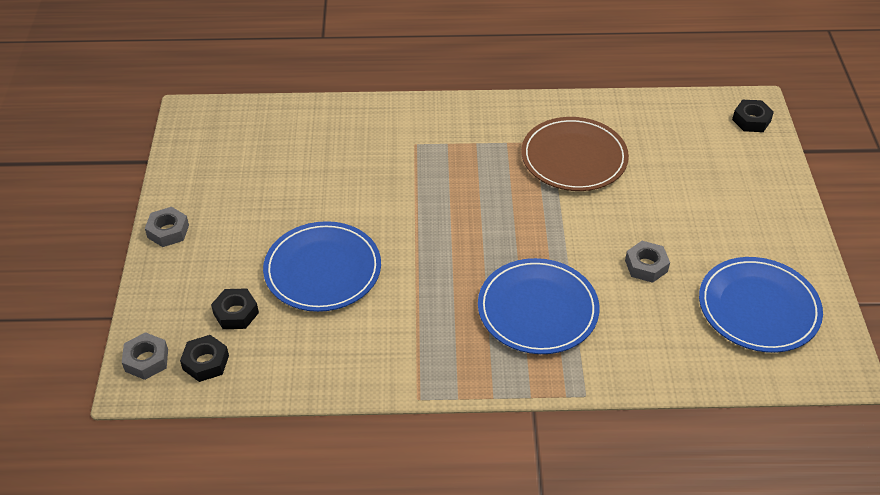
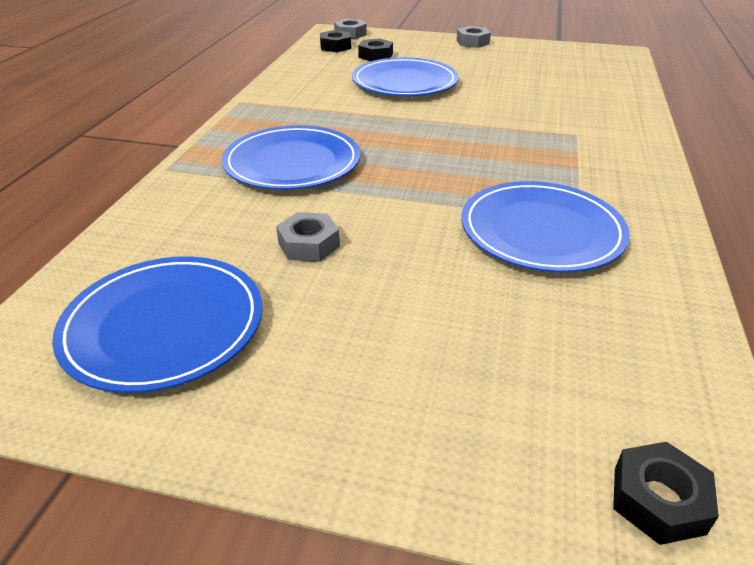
camera: 105 degrees right, 10 degrees down
brown plate [521,117,629,191] -> blue plate [461,181,630,273]

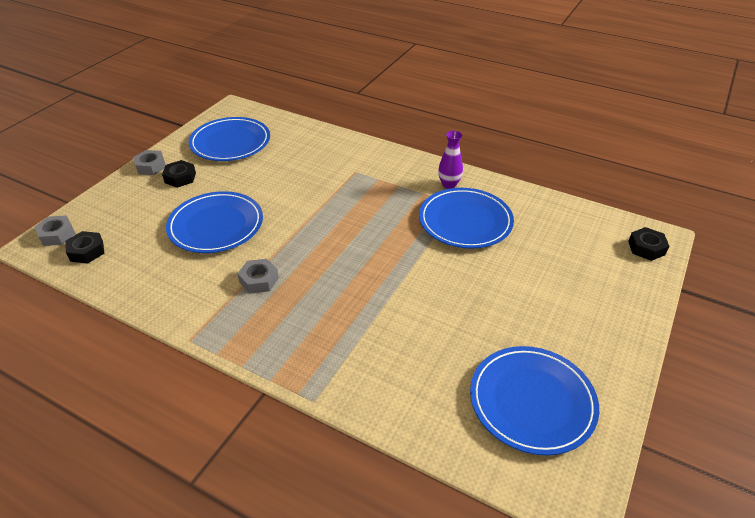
camera: 75 degrees left, 5 degrees up
blue plate [222,125,361,190] -> blue plate moved to [189,117,270,161]
grey nut [276,212,340,262] -> grey nut moved to [237,259,279,294]
black nut [358,38,393,61] -> black nut moved to [162,160,196,188]
none -> purple vase [438,131,463,189]

